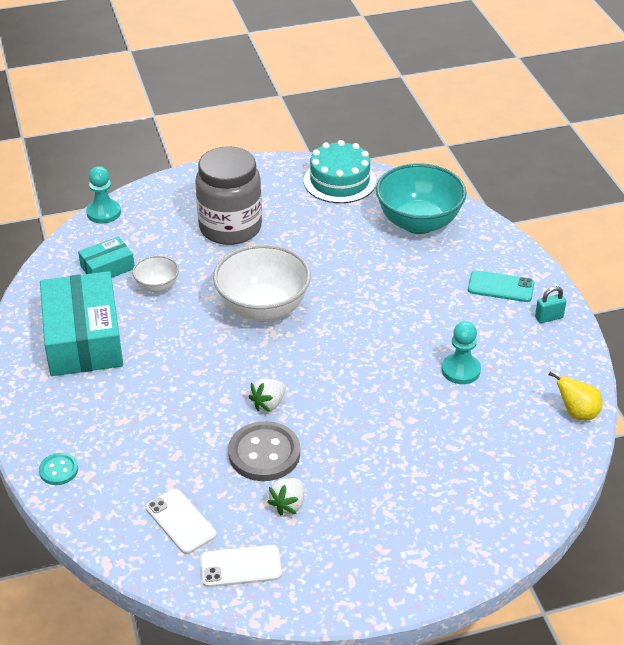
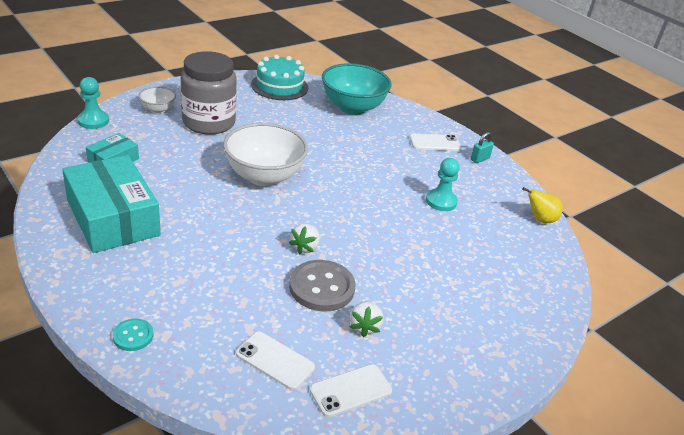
camera: 25 degrees left, 5 degrees down
white bowl [132,256,179,293] -> white bowl moved to [138,86,176,114]
turquoise phone [468,270,535,302] -> white phone [410,134,461,151]

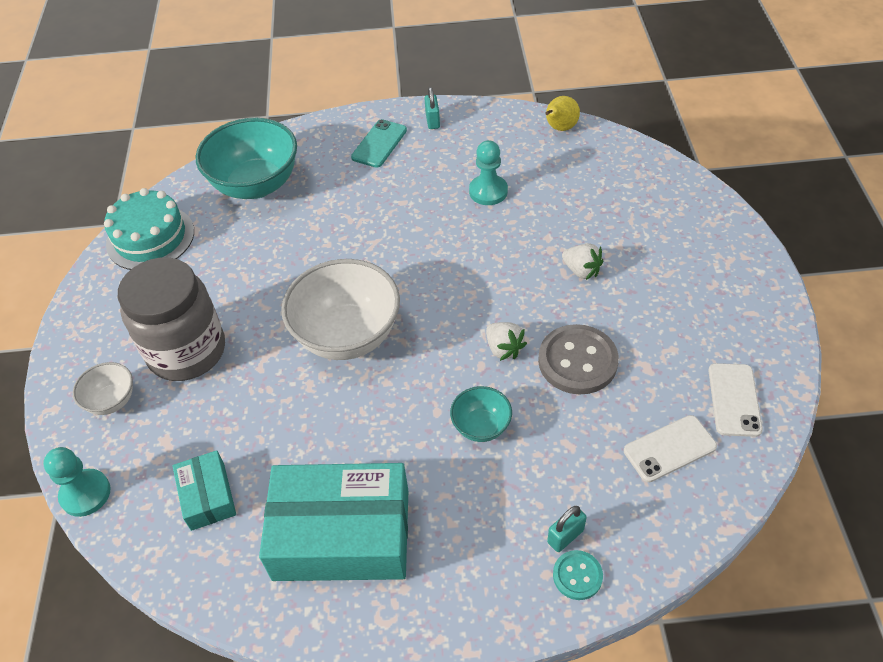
camera: 50 degrees left, 15 degrees up
white strawberry [350,301,384,337] -> white strawberry moved to [562,244,603,280]
white phone [410,134,461,151] -> turquoise phone [351,119,407,168]
none -> turquoise bowl [450,386,512,442]
none -> turquoise padlock [547,506,587,552]

